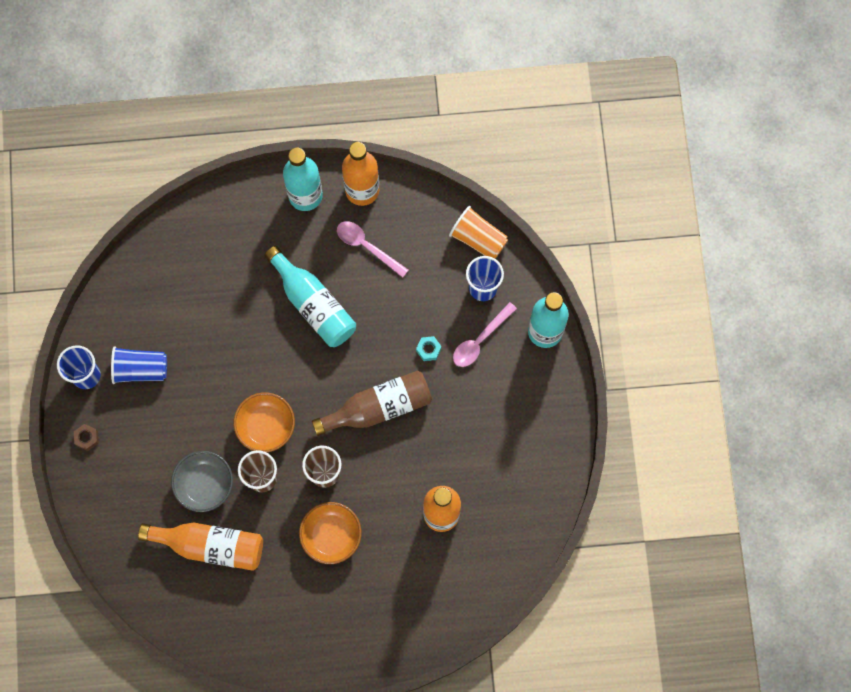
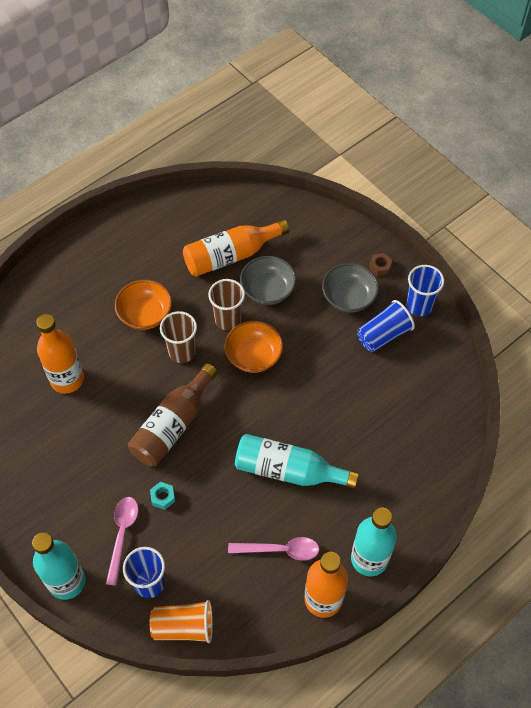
camera: 145 degrees right, 15 degrees down
none -> grey bowl [322,263,379,313]

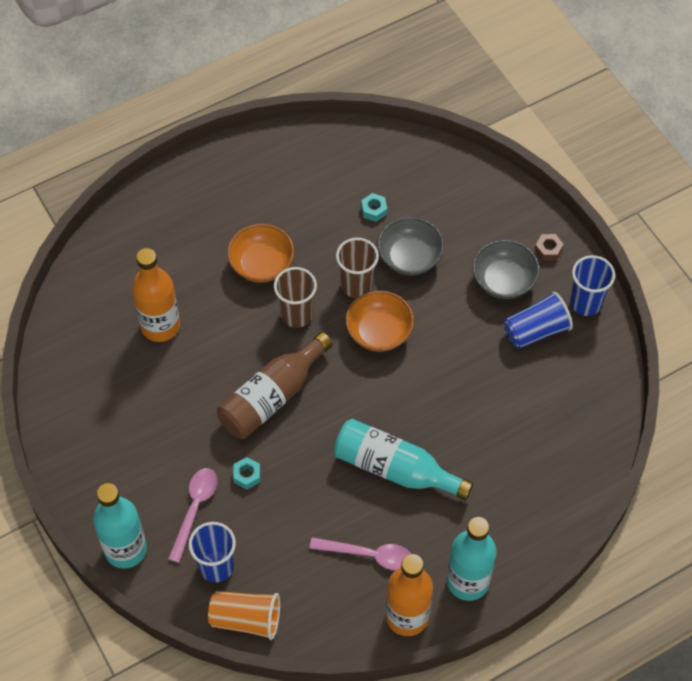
camera: 10 degrees right, 0 degrees up
orange bottle [183,219,289,277] -> turquoise nut [361,193,387,222]

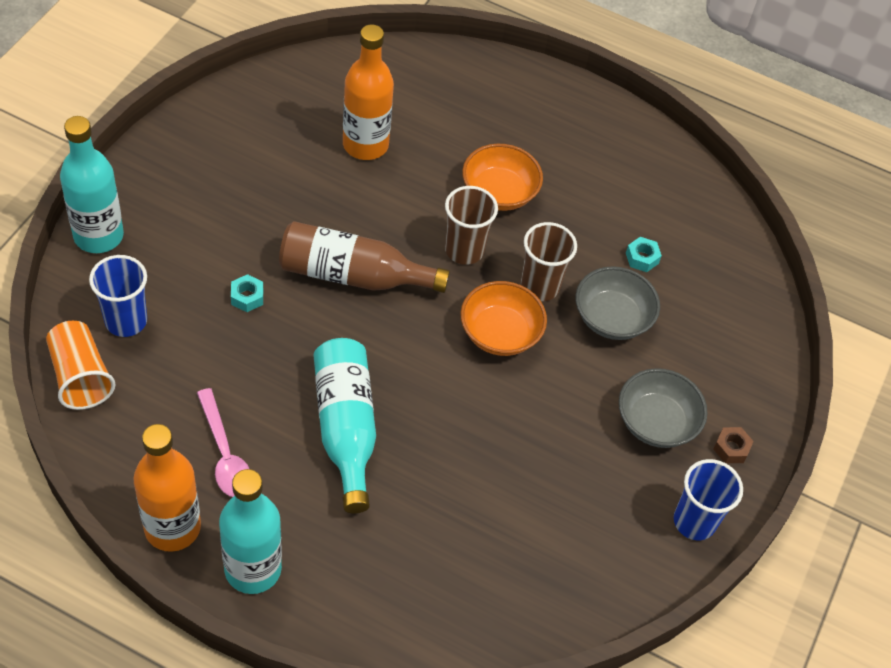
camera: 50 degrees right, 5 degrees down
pink spoon [168,468,217,563] -> none
blue cup [504,292,573,349] -> none

